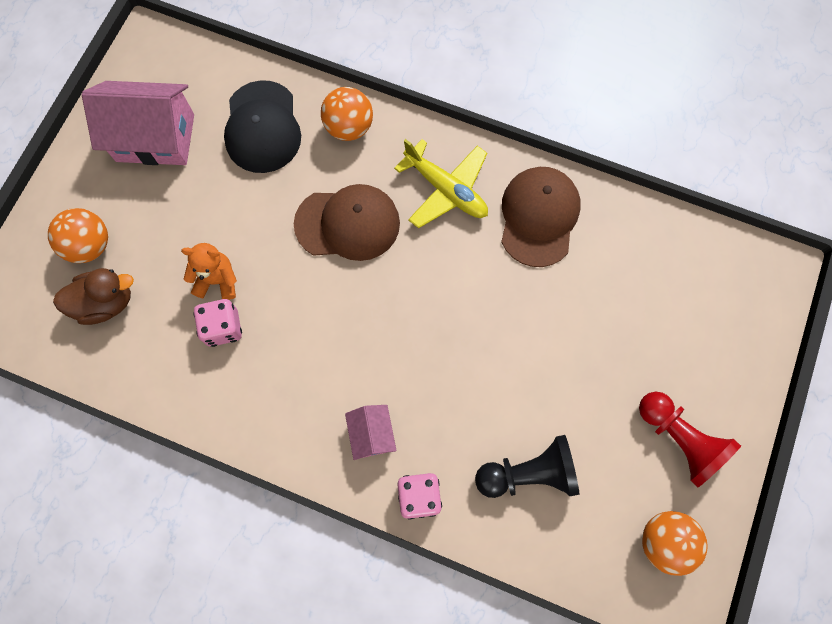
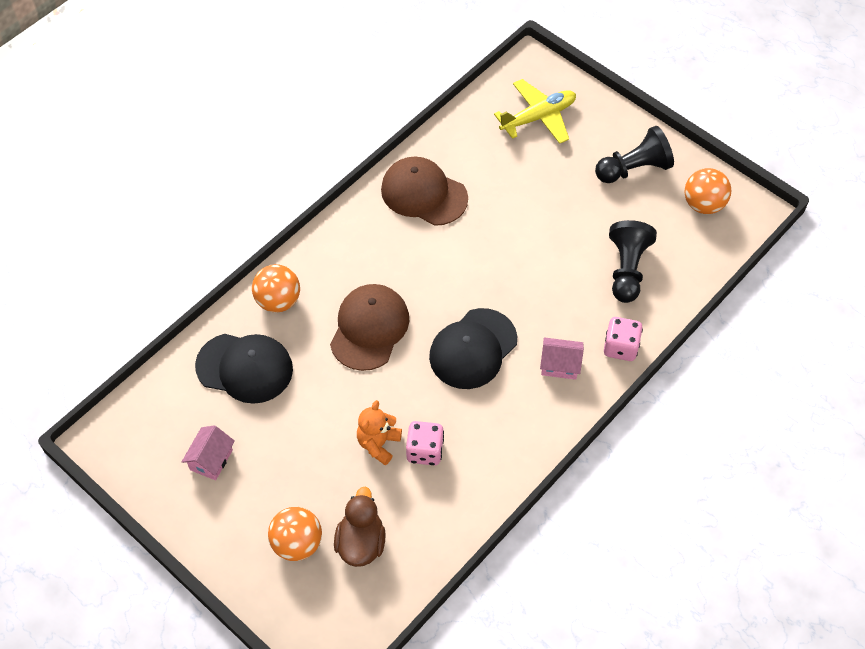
camera: 70 degrees left, 15 degrees down
pink house [82,81,194,165] -> pink house [182,425,235,480], size x0.51
yellow plane [394,139,488,229] -> yellow plane moved to [494,79,576,144]
red pawn [639,392,741,487] -> black pawn [595,126,674,183]
none -> black cap [429,308,517,389]

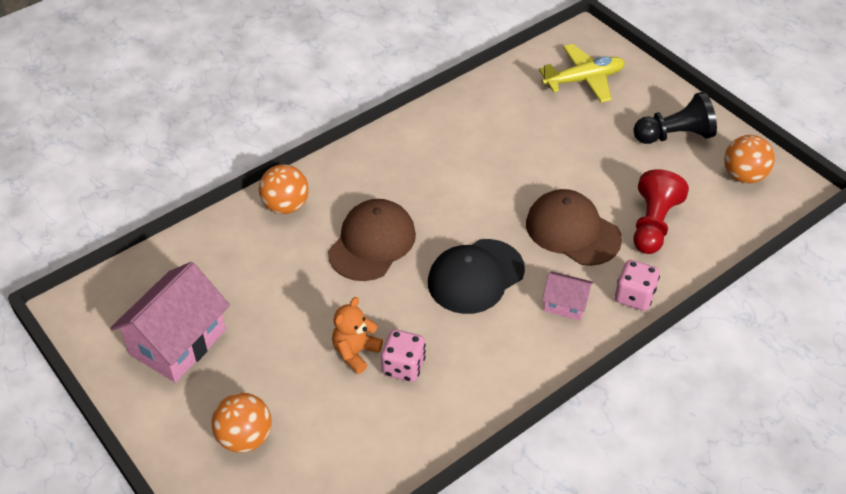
camera: 10 degrees right, 10 degrees down
pink house [182,425,235,480] -> pink house [110,262,230,383], size x1.96
black cap [195,334,293,404] -> none
brown duck [334,487,386,567] -> none
brown cap [381,157,468,226] -> brown cap moved to [526,189,622,266]
black pawn [609,220,657,303] -> red pawn [633,169,689,254]

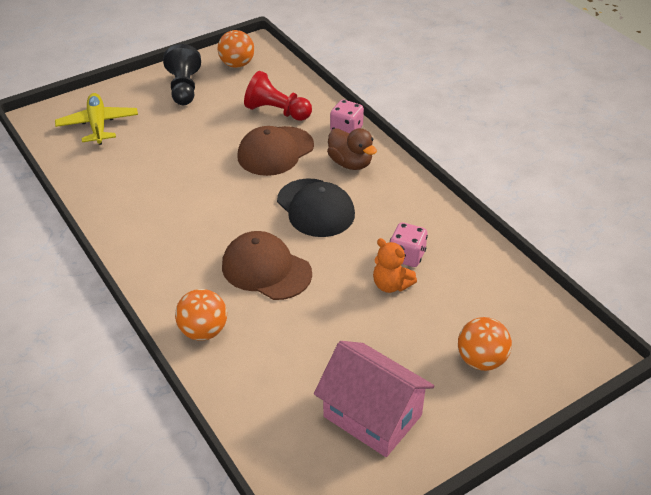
camera: 85 degrees left, 5 degrees down
pink house [542,272,593,321] -> brown duck [327,128,377,170]

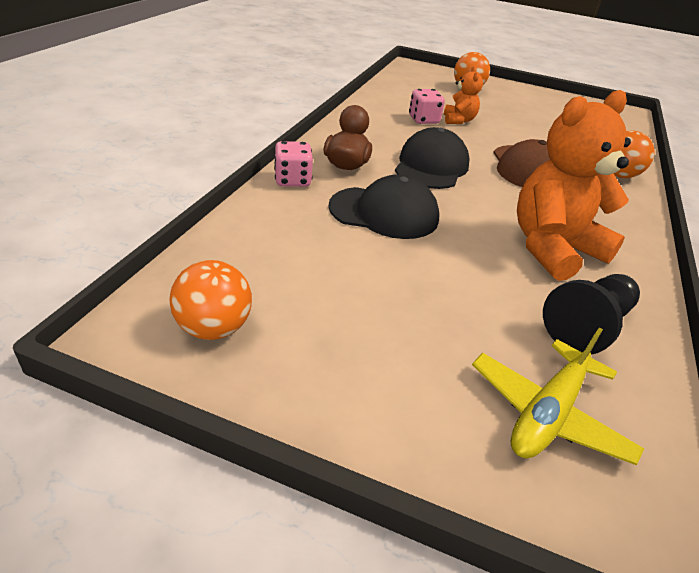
camera: 130 degrees left, 5 degrees down
black pawn [163,44,201,105] -> black pawn moved to [543,274,640,355]
brown cap [237,126,314,176] -> black cap [328,174,439,239]
red pawn [244,71,312,121] -> none
pink house [314,341,435,457] -> none
none -> orange teddy bear [517,90,631,281]

